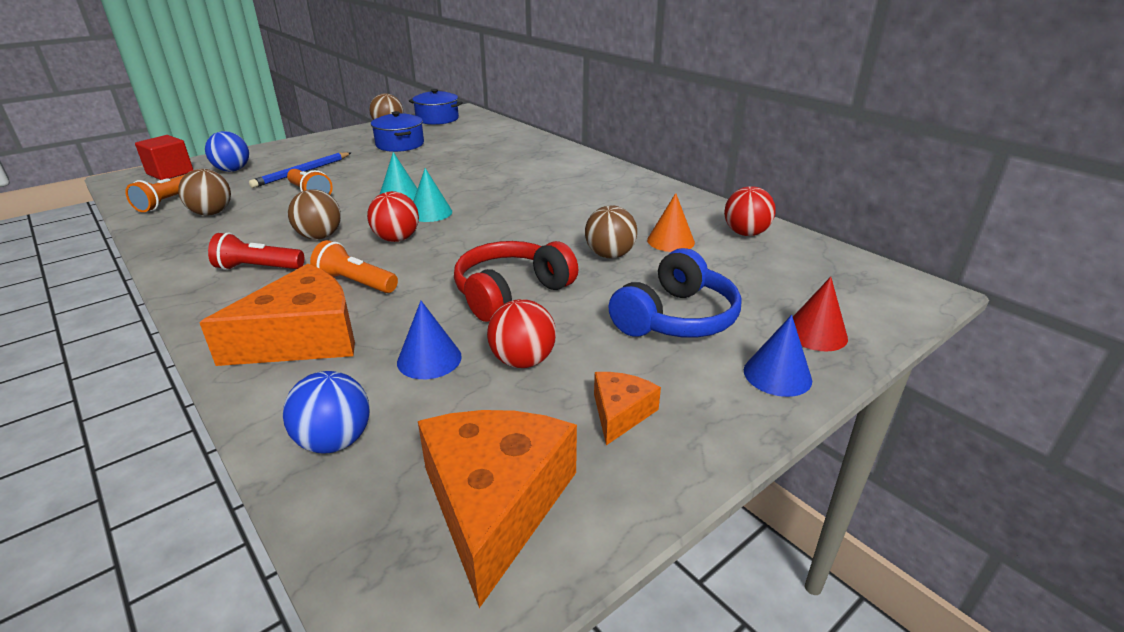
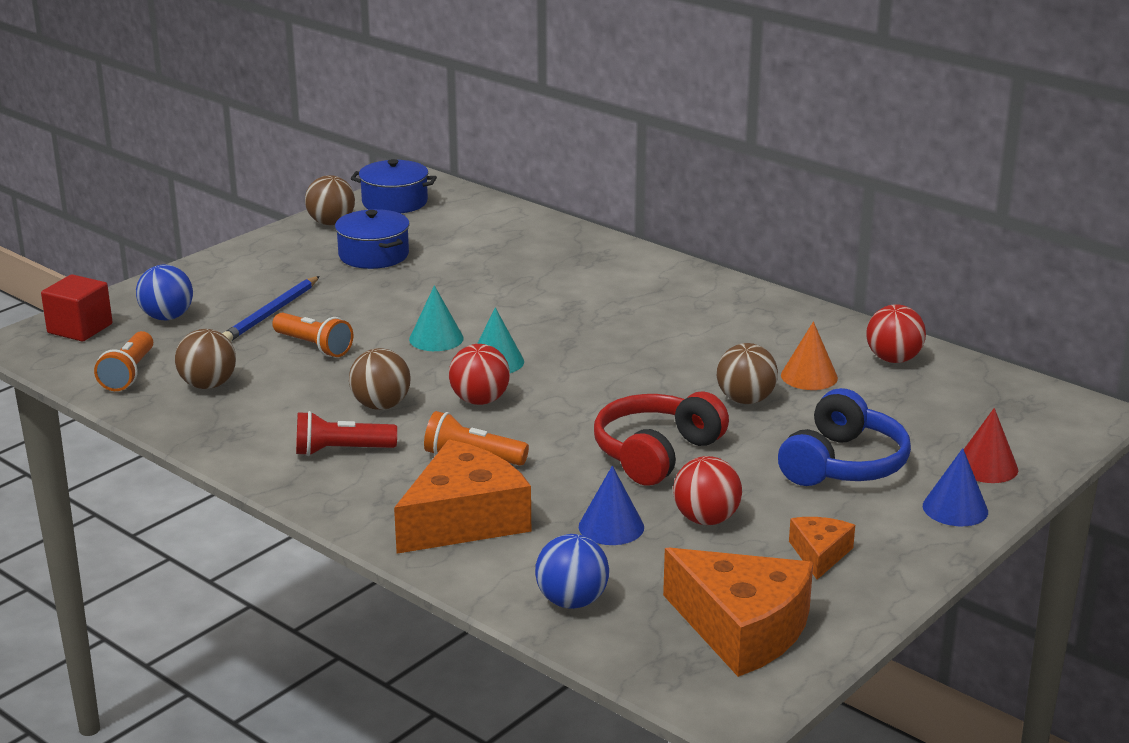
camera: 10 degrees left, 5 degrees down
orange cheese [418,410,577,608] -> orange cheese turned 135 degrees clockwise [663,548,813,677]

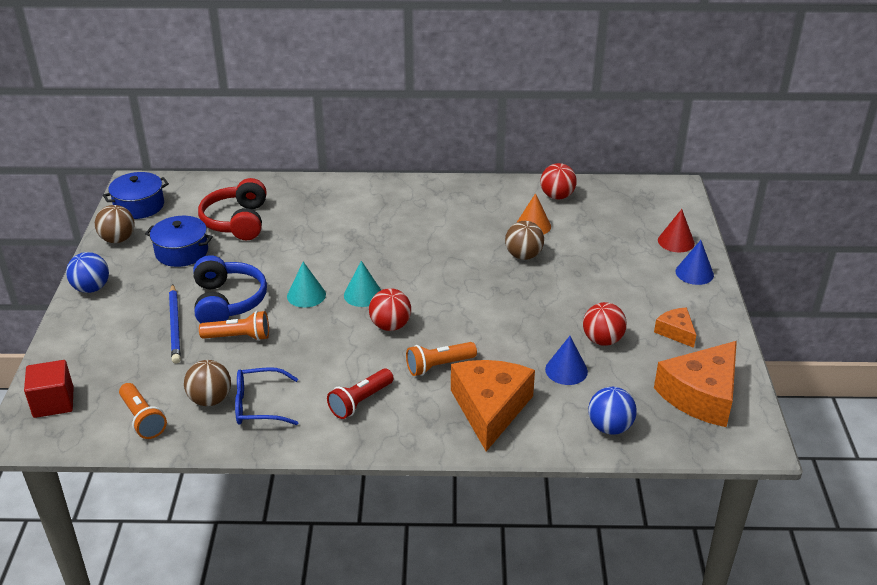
camera: 40 degrees left, 10 degrees up
blue ball [136,264,193,320] -> blue ball moved to [66,252,109,293]
brown ball [349,348,411,410] -> none
red headphones [594,392,729,486] -> red headphones moved to [198,178,267,240]
orange cheese [663,548,813,677] -> orange cheese turned 135 degrees clockwise [654,341,737,427]
blue headphones [778,388,911,486] -> blue headphones moved to [193,255,267,323]
none -> blue glasses [235,367,298,425]

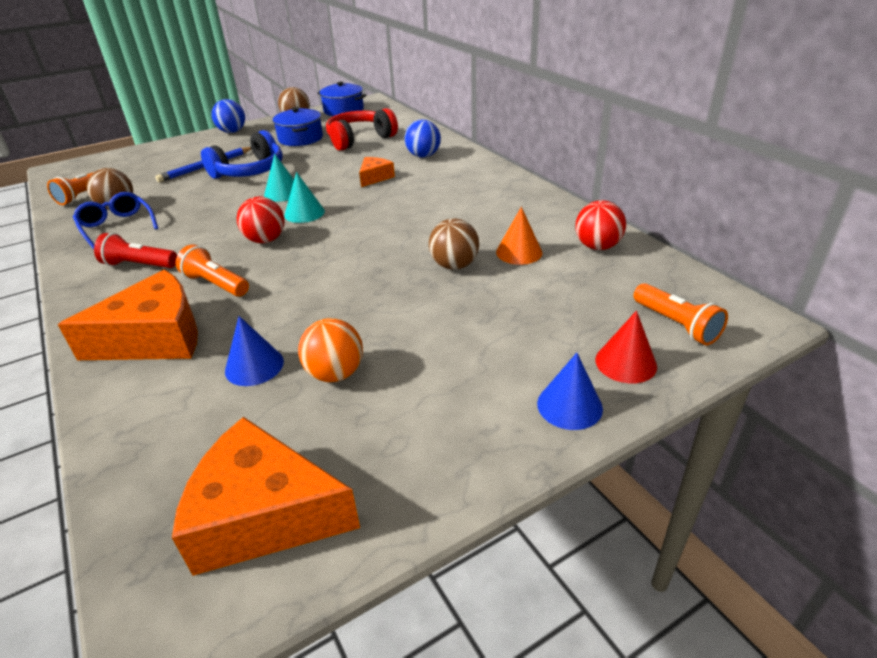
camera: 60 degrees right, 0 degrees up
red cube [24,360,74,418] -> none
orange flashlight [199,311,269,341] -> orange flashlight moved to [634,283,728,345]
red ball [583,302,627,346] -> orange ball [298,318,363,382]
blue ball [588,387,637,435] -> blue ball moved to [405,119,441,158]
orange cheese [654,308,696,348] -> orange cheese moved to [359,157,395,187]

